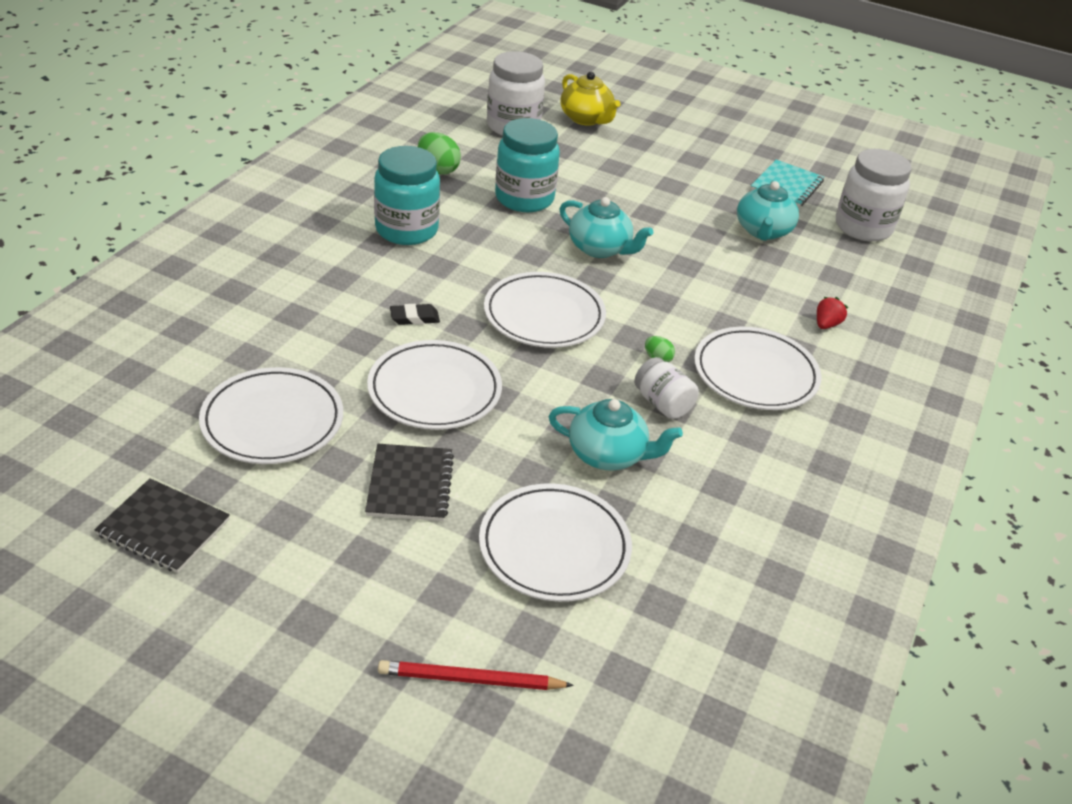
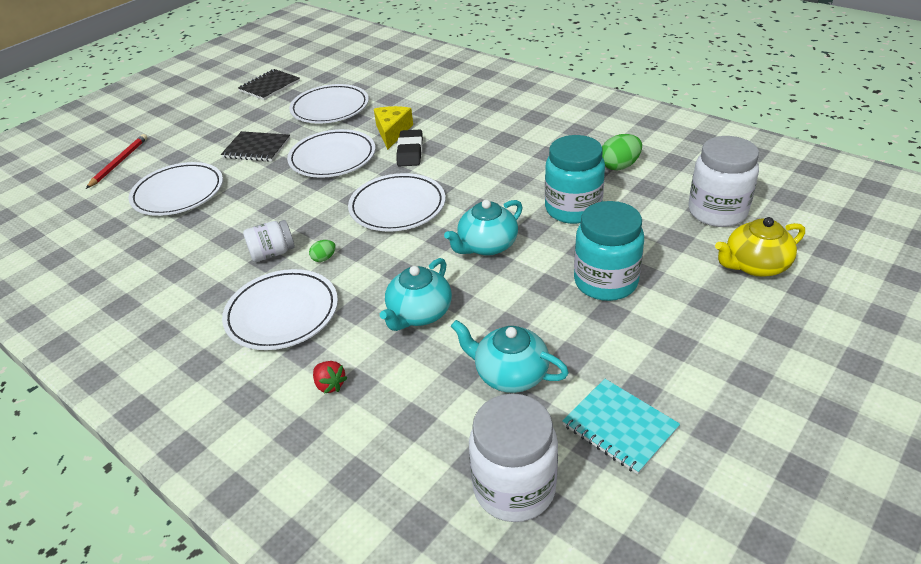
camera: 110 degrees right, 0 degrees up
turquoise jar [374,146,440,245] -> turquoise jar moved to [574,201,644,301]
black eraser [390,304,440,325] -> black eraser [396,130,423,166], size x1.53
turquoise teapot [548,399,683,471] -> turquoise teapot moved to [380,258,452,331]
none -> yellow cheese [374,106,413,150]

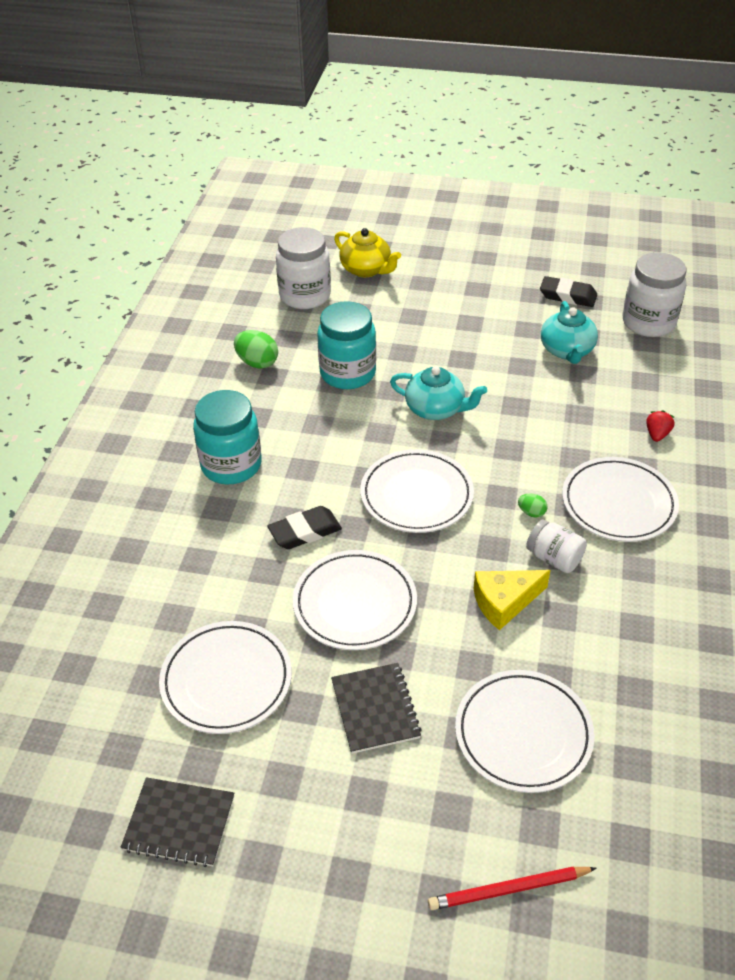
camera: 120 degrees left, 5 degrees up
yellow cheese [374,106,413,150] -> yellow cheese moved to [473,570,550,630]
turquoise teapot [380,258,452,331] -> none
turquoise notebook [562,379,680,474] -> black eraser [540,276,597,307]
turquoise jar [574,201,644,301] -> turquoise jar moved to [193,390,262,485]

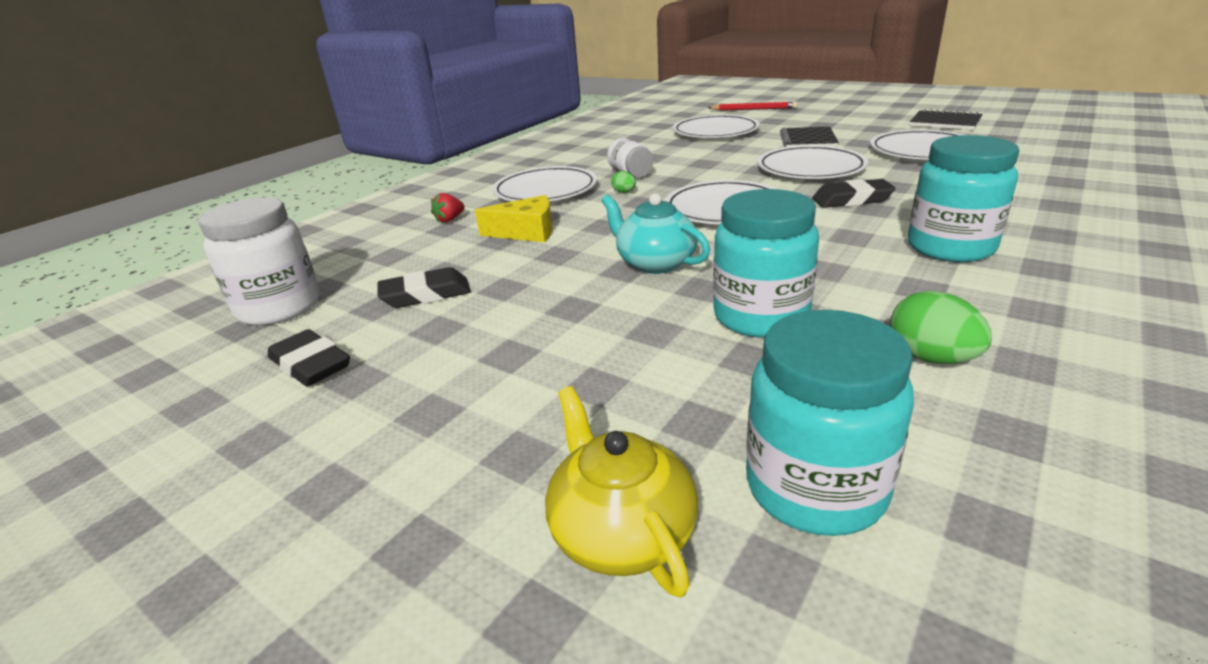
camera: 155 degrees left, 15 degrees down
white jar [276,227,331,309] -> turquoise jar [746,310,914,536]
yellow cheese [473,570,550,630] -> yellow cheese moved to [475,195,553,242]
turquoise teapot [541,301,598,364] -> black eraser [377,267,471,308]

